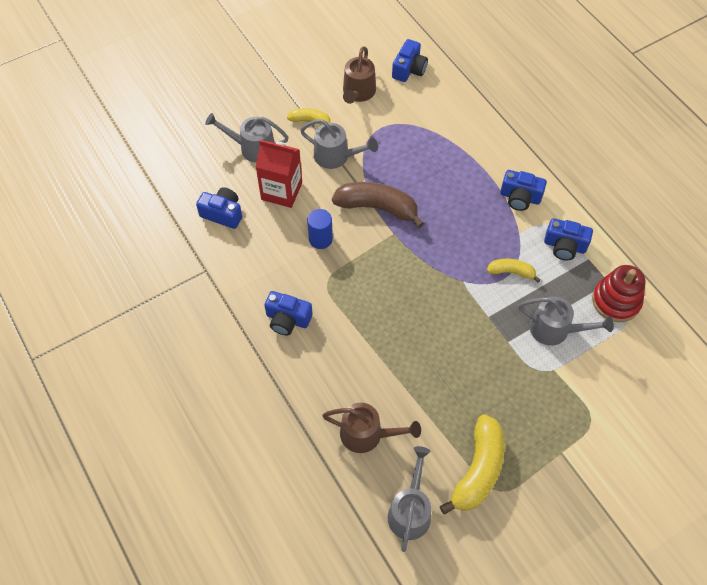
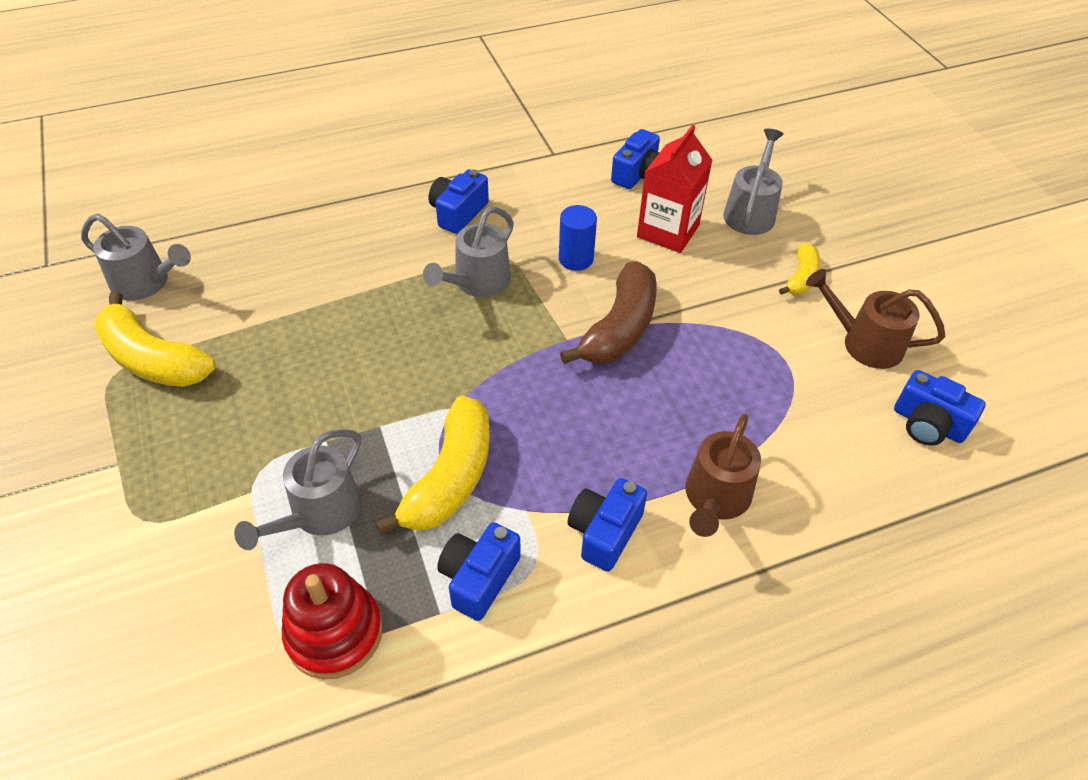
camera: 100 degrees right, 10 degrees down
grey watering can [300,119,378,169] -> grey watering can moved to [423,207,514,297]
brown watering can [322,403,421,453] -> brown watering can moved to [686,413,761,537]
yellow banana [487,259,540,282] -> yellow banana [375,395,490,535], size x1.85

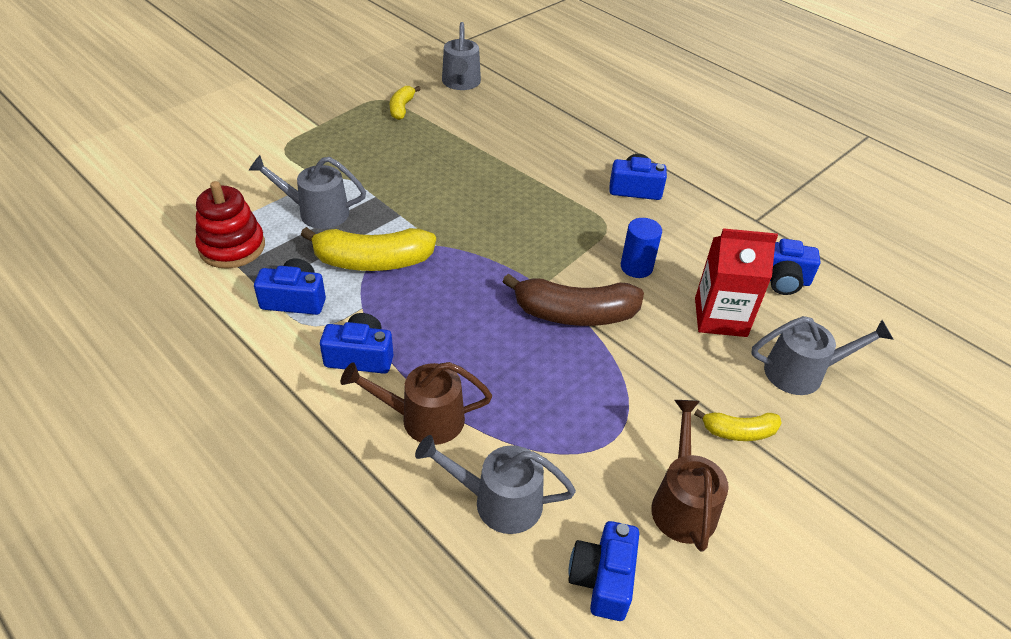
camera: 65 degrees right, 5 degrees down
yellow banana [94,291,216,387] -> yellow banana [390,86,421,120], size x0.54
grey watering can [423,207,514,297] -> grey watering can moved to [415,435,576,534]

